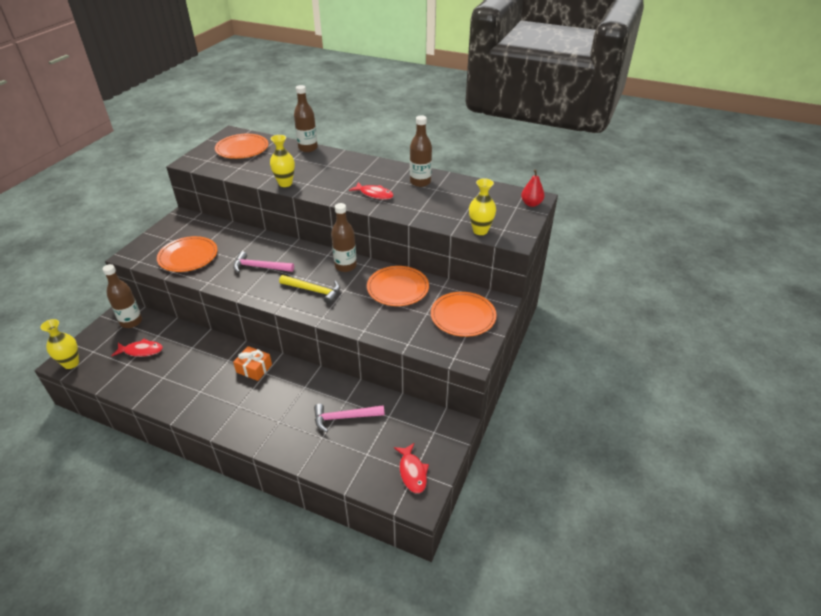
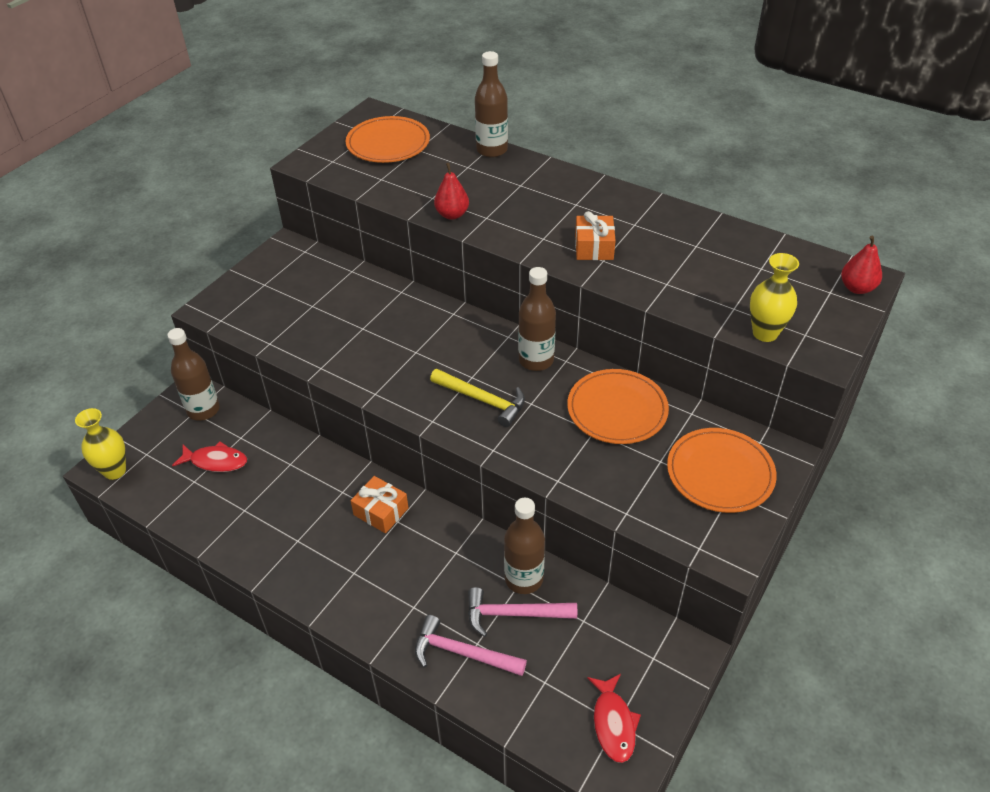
camera: 10 degrees right, 5 degrees up
orange plate [157,236,218,272] -> none
pink hammer [233,251,294,273] -> pink hammer moved to [415,615,527,676]
yellow vase [270,135,295,187] -> red pear [434,163,469,220]
red fish [349,182,394,200] -> orange gift [575,211,616,260]
brown bottle [410,115,432,187] -> brown bottle moved to [504,498,545,594]

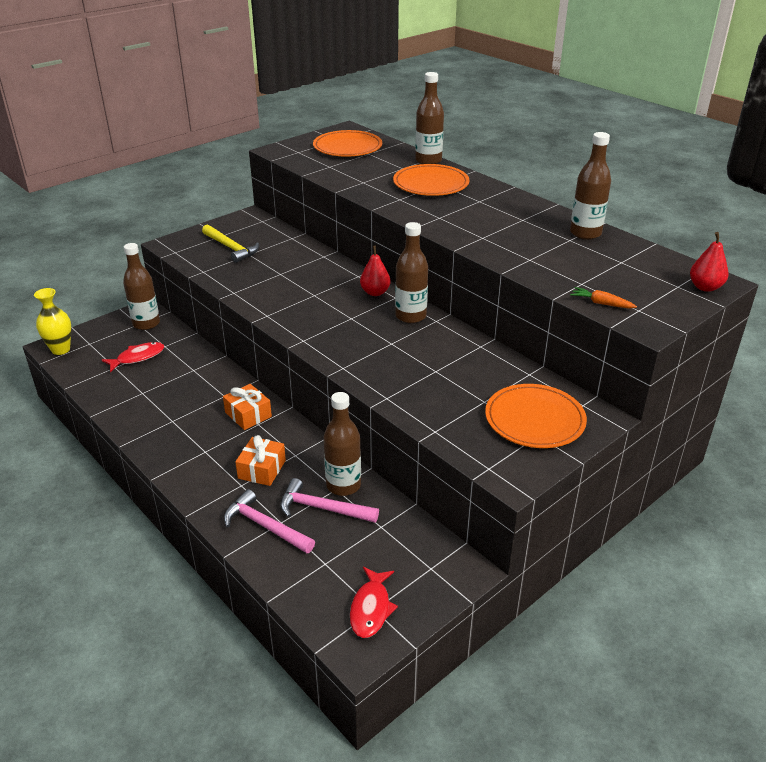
camera: 15 degrees right, 10 degrees down
red fish [172,441,247,472] -> red fish turned 60 degrees counterclockwise [102,342,164,372]
yellow hammer [430,369,525,427] -> yellow hammer moved to [202,225,259,263]
red pear [434,163,469,220] -> red pear moved to [360,246,391,296]
orange plate [567,369,669,444] -> orange plate moved to [393,164,470,196]
orange gift [575,211,616,260] -> orange gift moved to [235,435,286,486]
yellow vase [750,253,799,342] -> orange carrot [570,287,637,309]
none -> brown bottle [570,132,611,240]

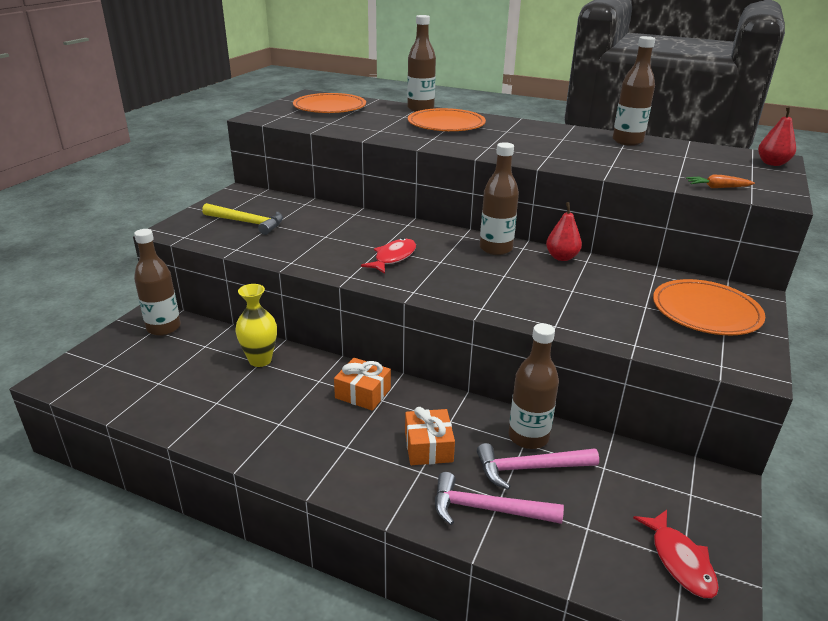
camera: 25 degrees left, 5 degrees down
yellow vase [34,288,71,355] -> yellow vase moved to [235,284,277,367]
red fish [102,342,164,372] -> red fish moved to [361,238,416,274]
red pear [360,246,391,296] -> red pear moved to [546,202,582,261]

